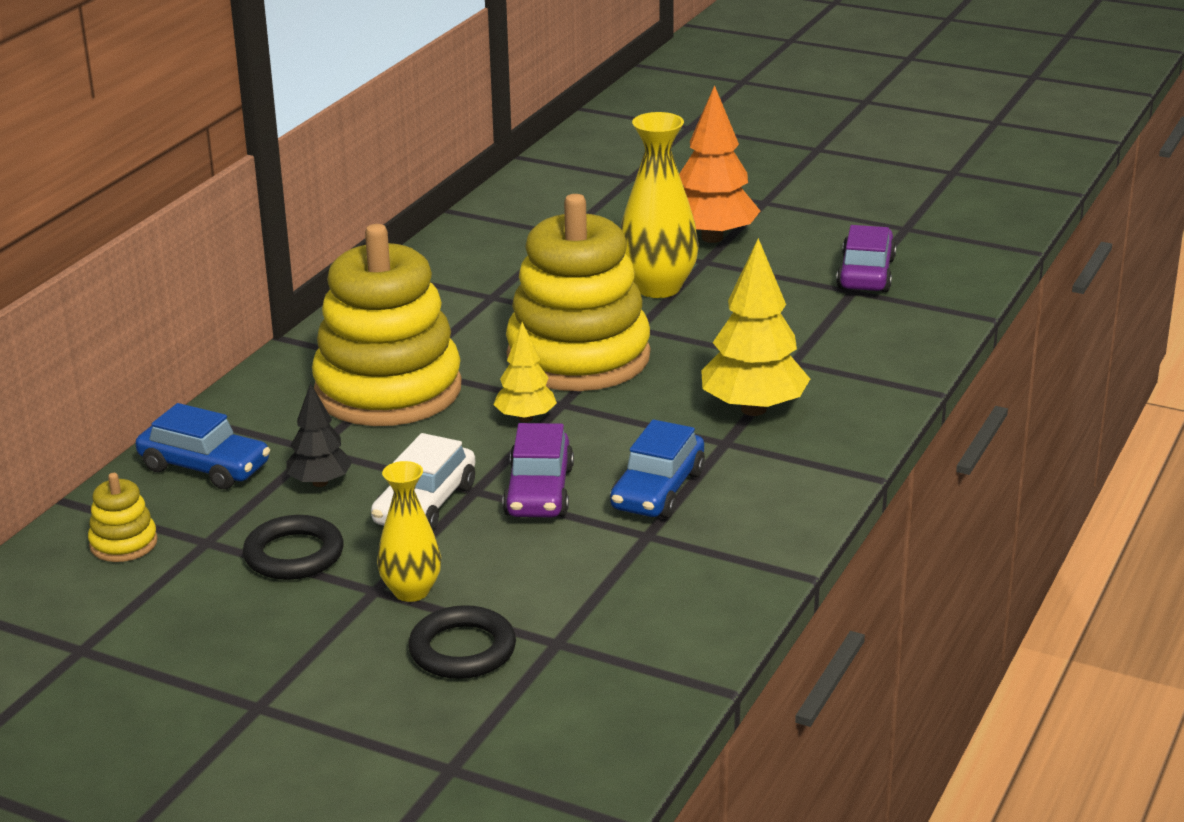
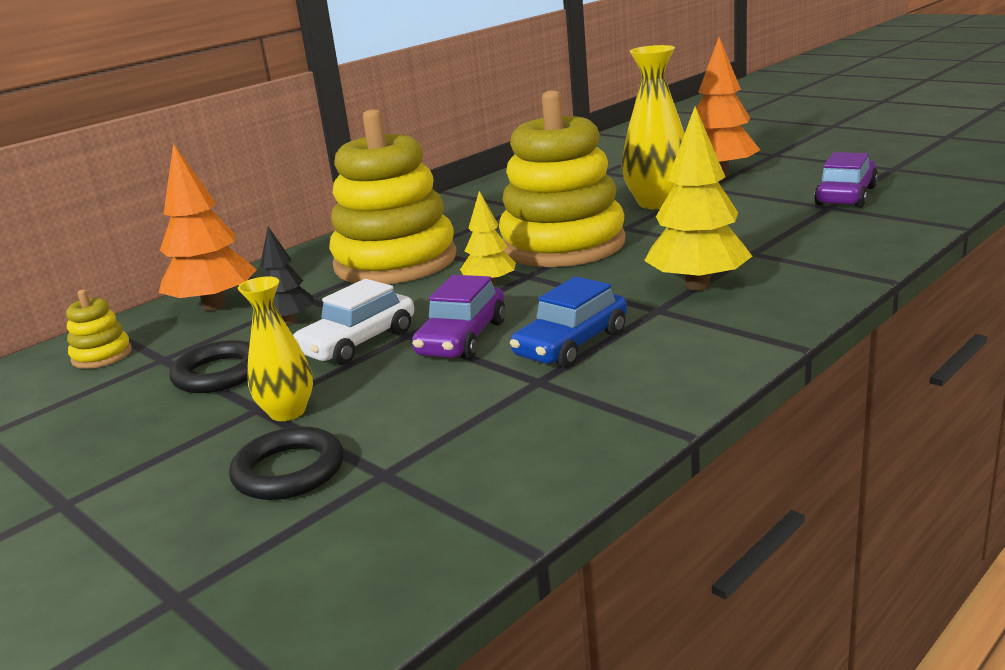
camera: 20 degrees right, 5 degrees down
blue car [135,403,270,489] -> orange tree [159,143,257,311]

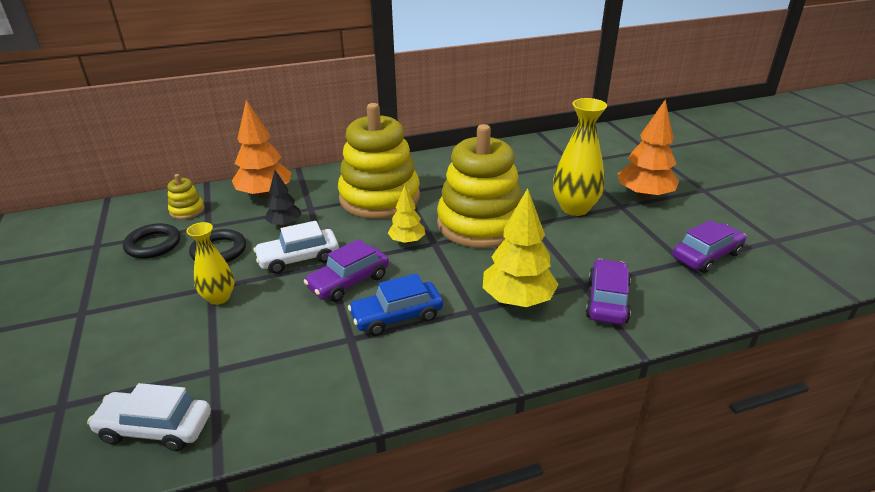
camera: 25 degrees right, 10 degrees up
black ring [229,426,344,500] -> black ring moved to [123,223,180,259]
none -> white car [87,383,211,451]
none -> purple car [585,259,631,325]

